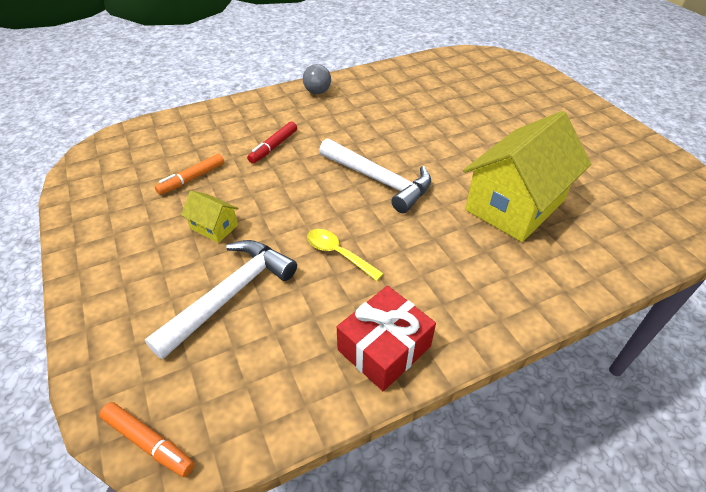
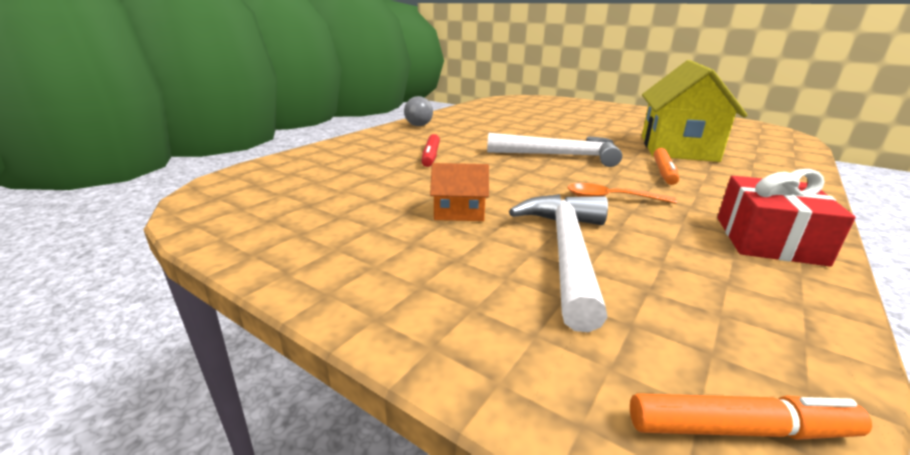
camera: 30 degrees left, 20 degrees down
orange marker [155,154,224,195] -> orange marker moved to [653,148,679,185]
yellow house [181,191,239,243] -> orange house [430,163,489,221]
yellow spoon [307,229,384,281] -> orange spoon [567,183,677,204]

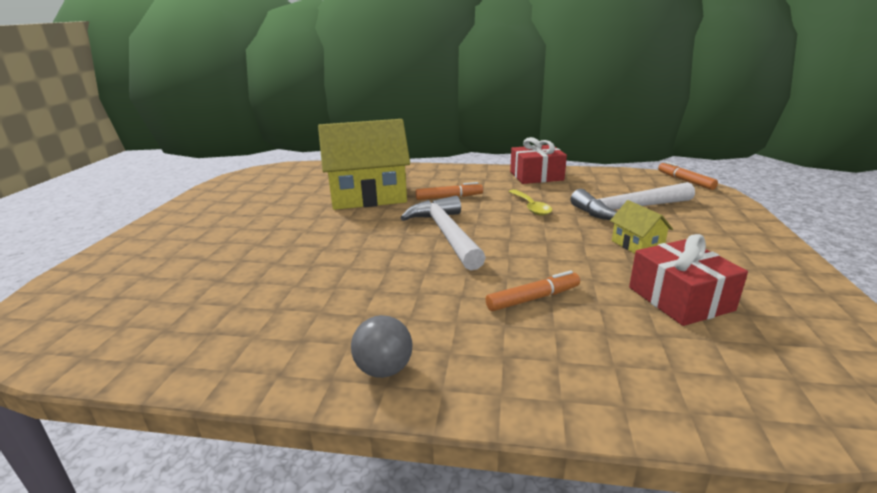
camera: 115 degrees left, 0 degrees up
red marker [422,134,440,167] -> orange marker [486,270,580,311]
orange house [430,163,489,221] -> yellow house [610,200,673,254]
orange spoon [567,183,677,204] -> yellow spoon [508,189,552,216]
none -> red gift [629,234,748,326]

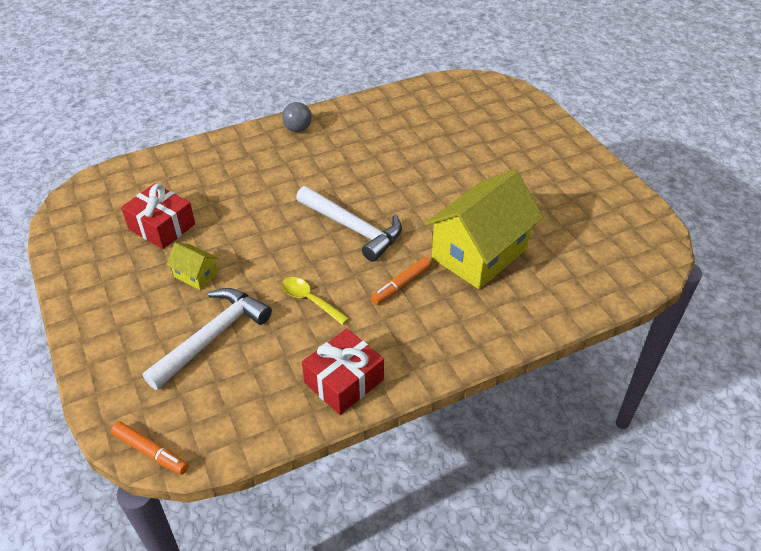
camera: 145 degrees right, 20 degrees up
orange marker [486,270,580,311] -> none

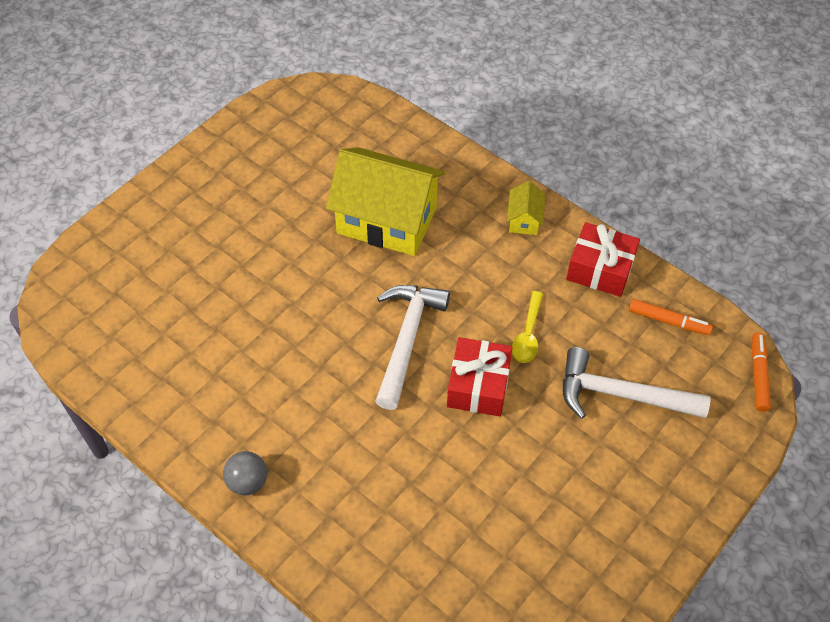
camera: 115 degrees left, 10 degrees up
red gift [121,183,195,249] -> red gift moved to [447,337,513,416]
yellow house [166,242,219,290] -> yellow house moved to [507,181,545,235]
orange marker [371,257,432,305] -> orange marker moved to [629,299,713,335]

